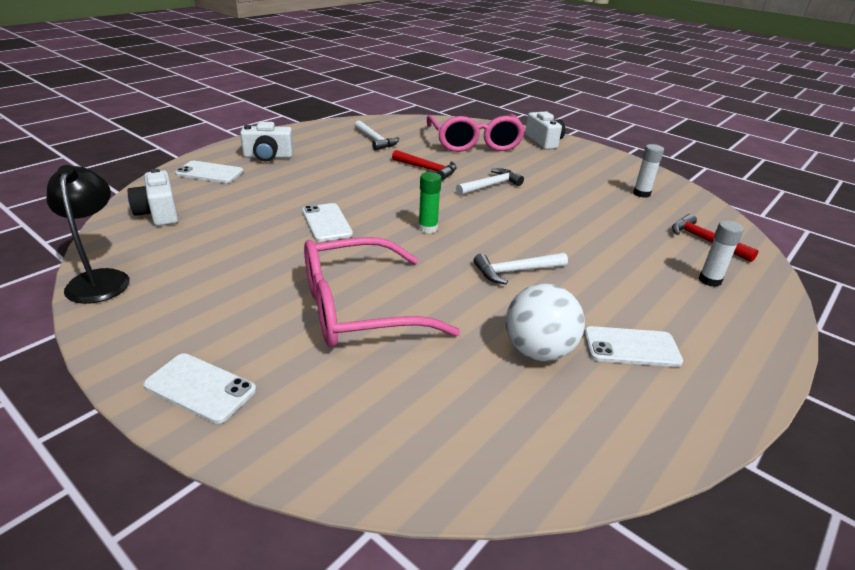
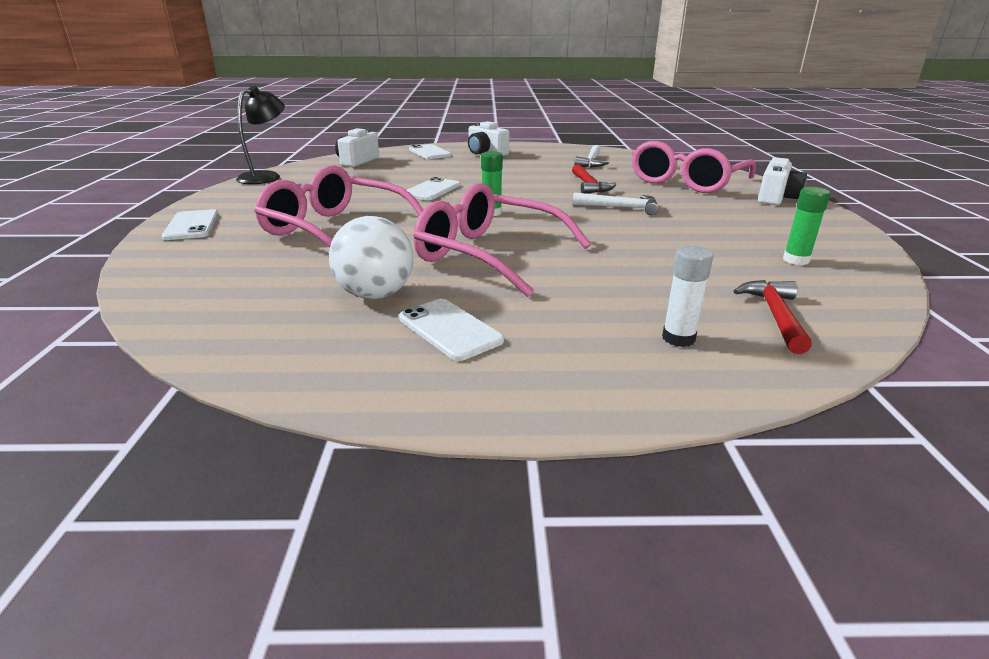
camera: 50 degrees right, 5 degrees down
white hammer [474,253,568,284] -> pink glasses [413,183,591,297]
white glue stick [633,144,664,198] -> green glue stick [783,187,830,265]

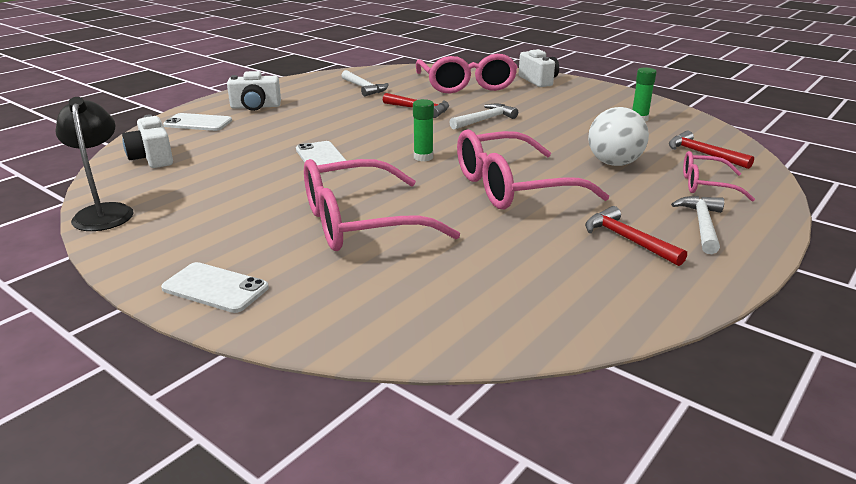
camera: 50 degrees left, 0 degrees up
white ball [329,216,413,299] -> white ball moved to [588,107,649,166]
white phone [399,299,504,361] -> red hammer [585,206,687,266]
white glue stick [662,246,713,347] -> pink glasses [683,151,755,202]
none -> white hammer [671,196,724,254]

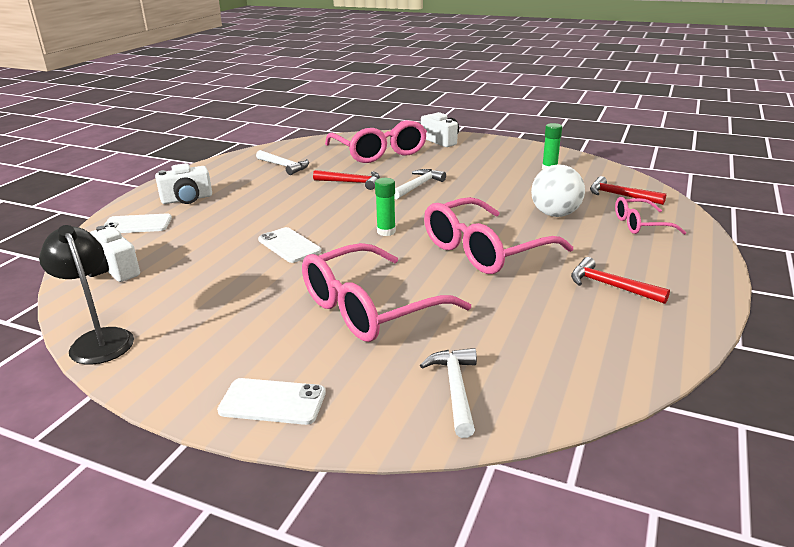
camera: 15 degrees left, 0 degrees up
white hammer [671,196,724,254] -> white hammer moved to [420,348,477,438]

